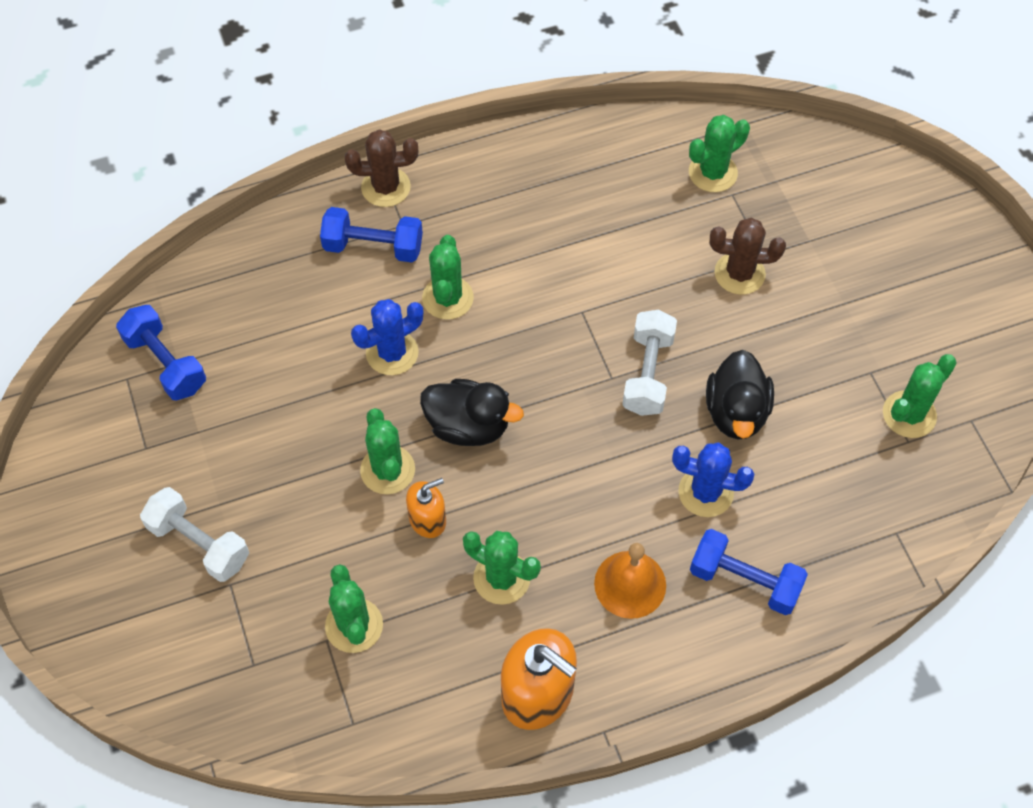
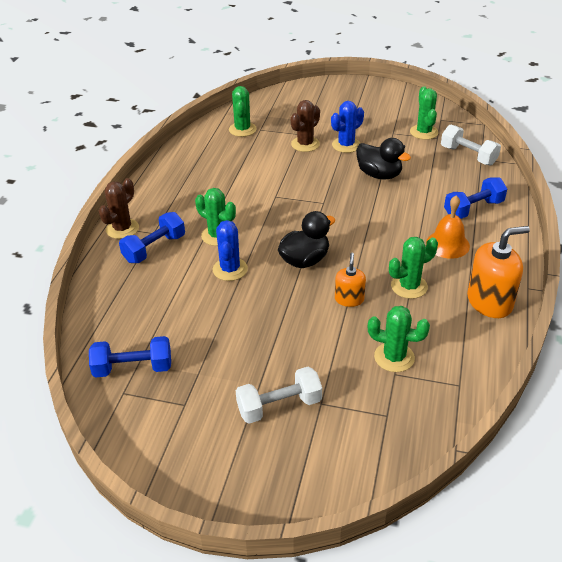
camera: 55 degrees left, 20 degrees down
green cactus [360,408,415,494] -> none
white dumbbell [622,310,677,416] -> white dumbbell moved to [441,124,501,166]
blue cactus [672,442,754,517] -> blue cactus moved to [331,101,364,153]

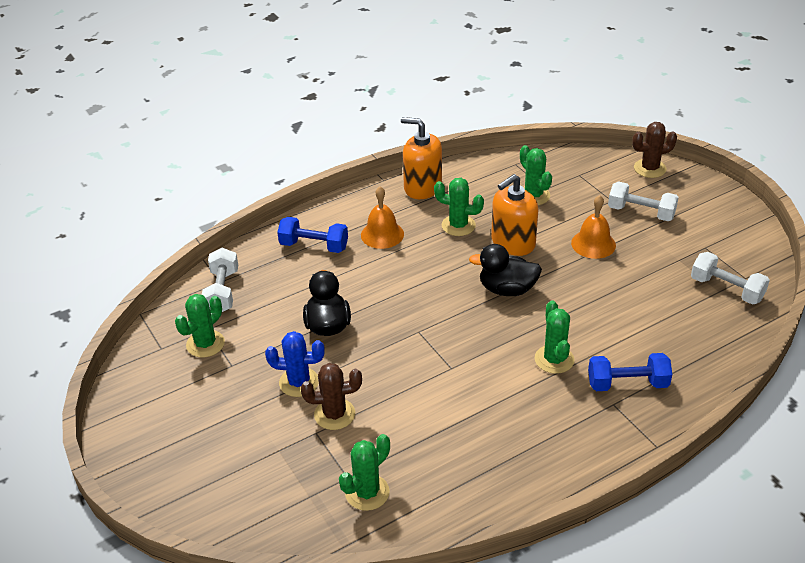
camera: 135 degrees left, 0 degrees up
blue dumbbell [89,336,171,378] -> white dumbbell [691,252,770,305]
brown cactus [99,178,139,239] -> brown cactus moved to [632,122,677,178]
blue cactus [213,220,248,281] -> none
orange soap dispenser [335,253,366,307] -> orange soap dispenser [491,174,538,256], size x1.76
none -> orange bell [571,195,616,259]

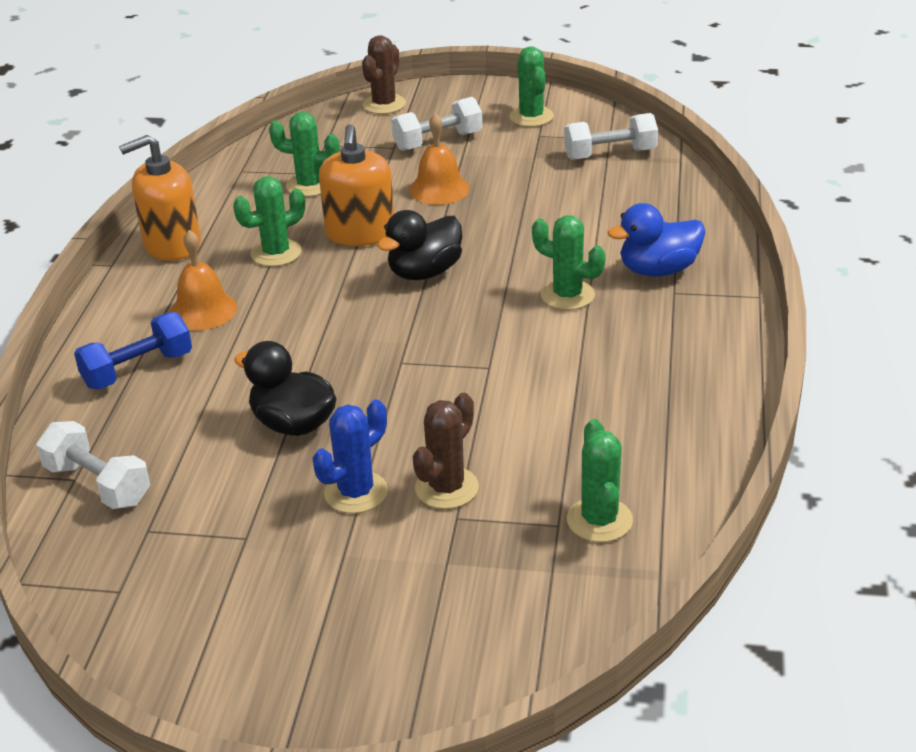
camera: 50 degrees left, 5 degrees down
green cactus [175,294,225,358] -> green cactus moved to [509,46,554,127]
blue dumbbell [588,353,672,391] -> blue duck [608,203,705,277]

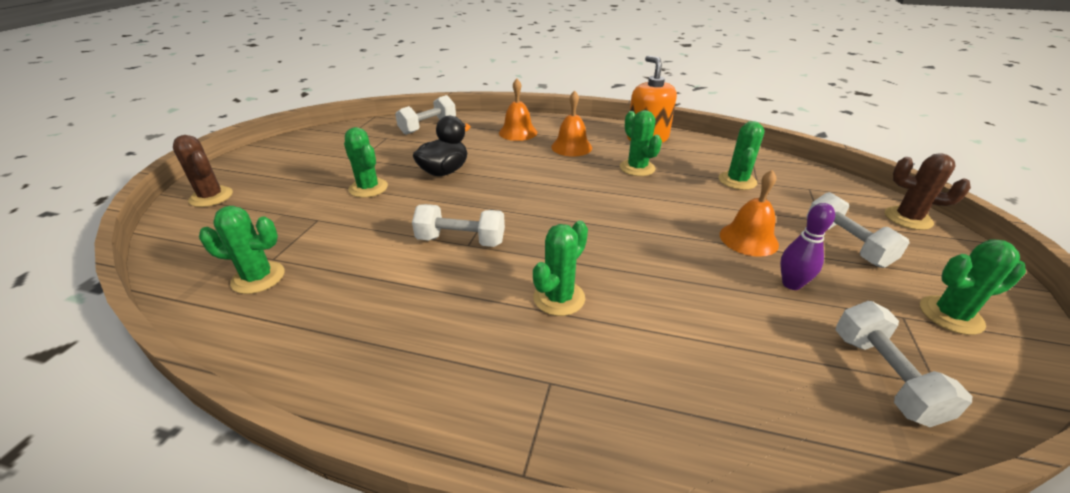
camera: 95 degrees right, 0 degrees up
blue dumbbell [74,312,192,389] -> orange bell [499,79,537,141]
blue cactus [312,400,388,513] -> green cactus [344,127,388,198]
orange soap dispenser [319,124,394,246] -> none
black duck [377,210,462,280] -> none
brown cactus [413,393,479,509] -> brown cactus moved to [173,135,233,207]
blue duck [608,203,705,277] -> none
none -> white dumbbell [412,204,505,247]
none -> purple bowling pin [780,203,835,290]

